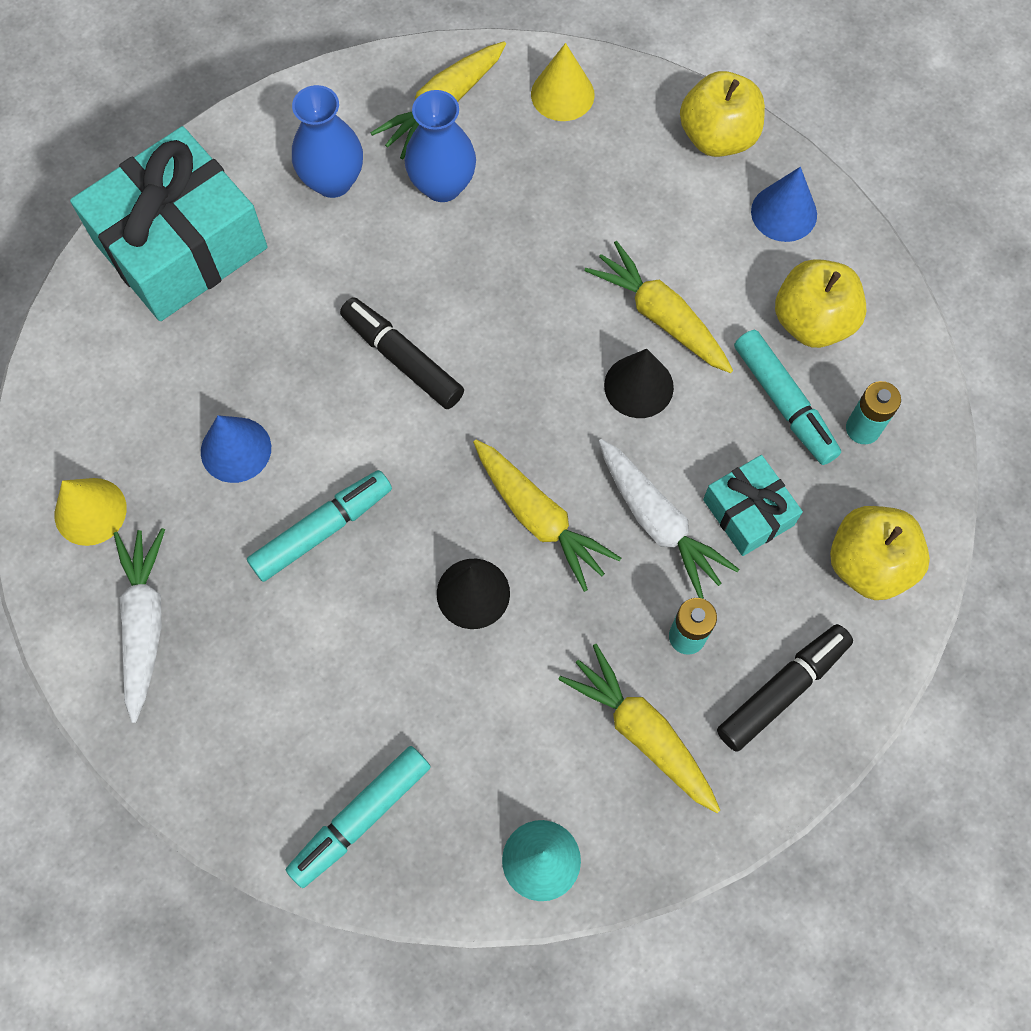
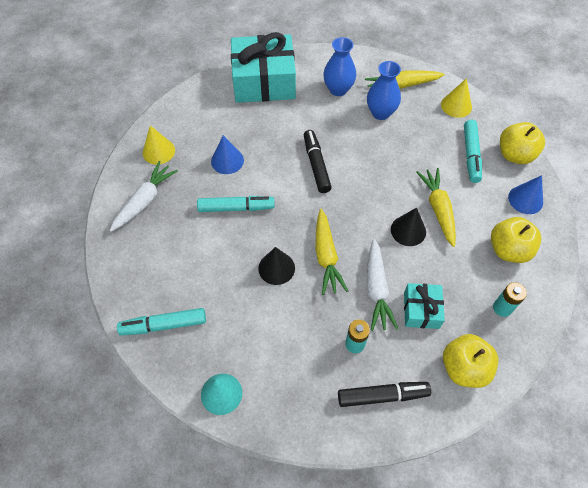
camera: 35 degrees right, 10 degrees down
yellow carrot [558,644,720,813] -> none
turquoise marker [734,330,841,465] -> turquoise marker moved to [464,120,482,183]

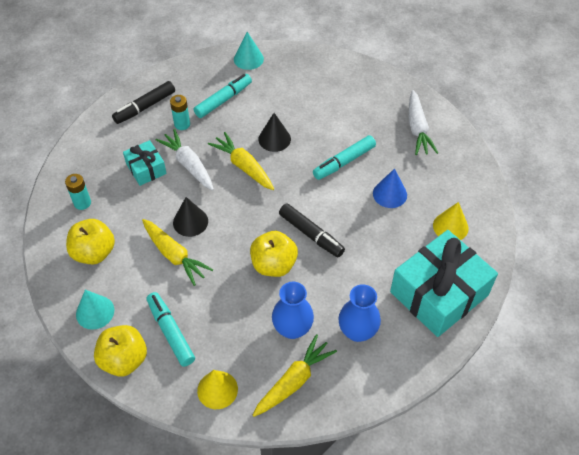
camera: 145 degrees right, 5 degrees down
turquoise marker [117,308,206,336] -> turquoise marker moved to [194,74,252,118]
yellow cone [143,125,175,165] -> yellow cone moved to [433,202,469,240]
yellow apple [443,334,499,388] -> yellow apple moved to [250,231,298,277]
blue cone [508,175,543,214] -> turquoise cone [76,290,114,330]

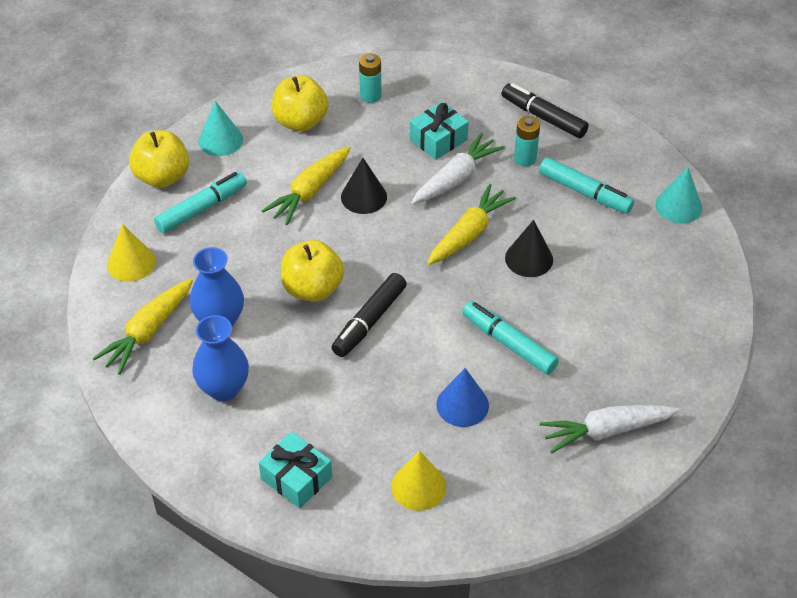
camera: 80 degrees right, 5 degrees down
yellow carrot [253,334,337,417] -> yellow carrot turned 90 degrees clockwise [92,278,193,375]
turquoise gift [390,230,498,337] -> turquoise gift [259,432,332,509], size x0.50

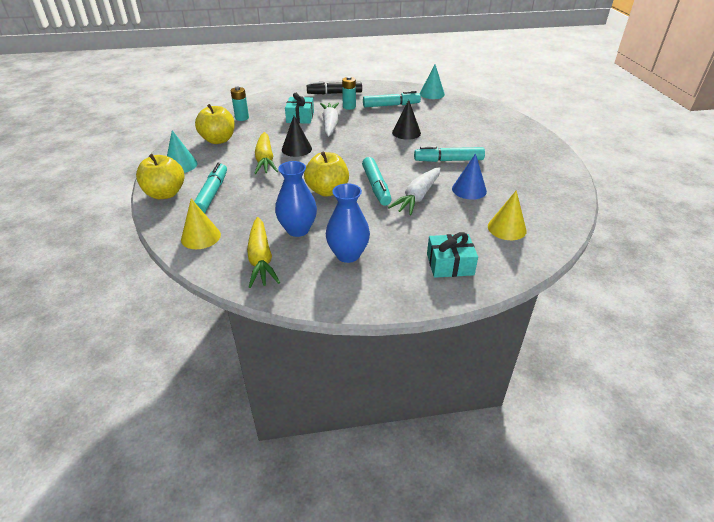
camera: 45 degrees left, 10 degrees down
black marker [331,273,407,357] -> turquoise marker [362,157,392,206]
yellow carrot [427,184,516,265] -> none
white carrot [540,405,680,453] -> white carrot moved to [388,167,441,215]

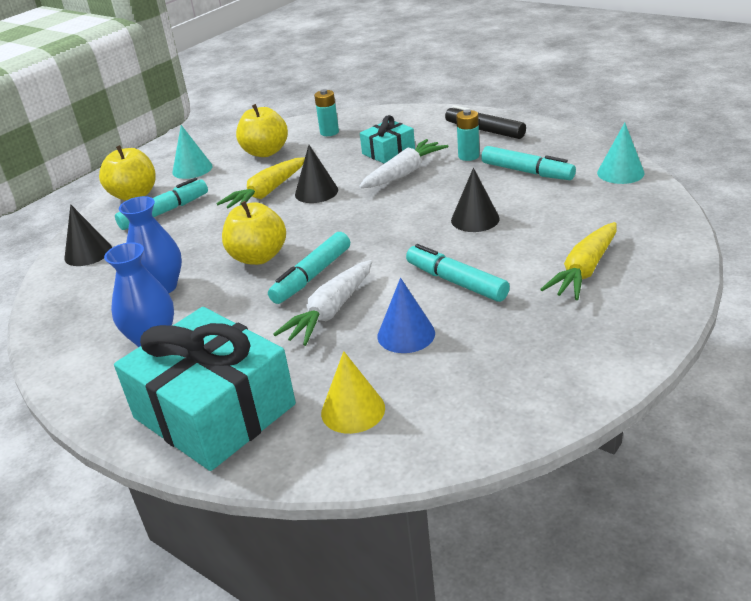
camera: 50 degrees right, 5 degrees down
yellow cone [181,199,221,249] -> black cone [64,204,112,266]
yellow carrot [247,217,280,288] -> yellow carrot moved to [540,222,617,300]
white carrot [388,167,441,215] -> white carrot turned 45 degrees counterclockwise [273,260,372,346]
turquoise gift [427,232,478,278] -> turquoise gift [114,307,296,471], size x2.01

